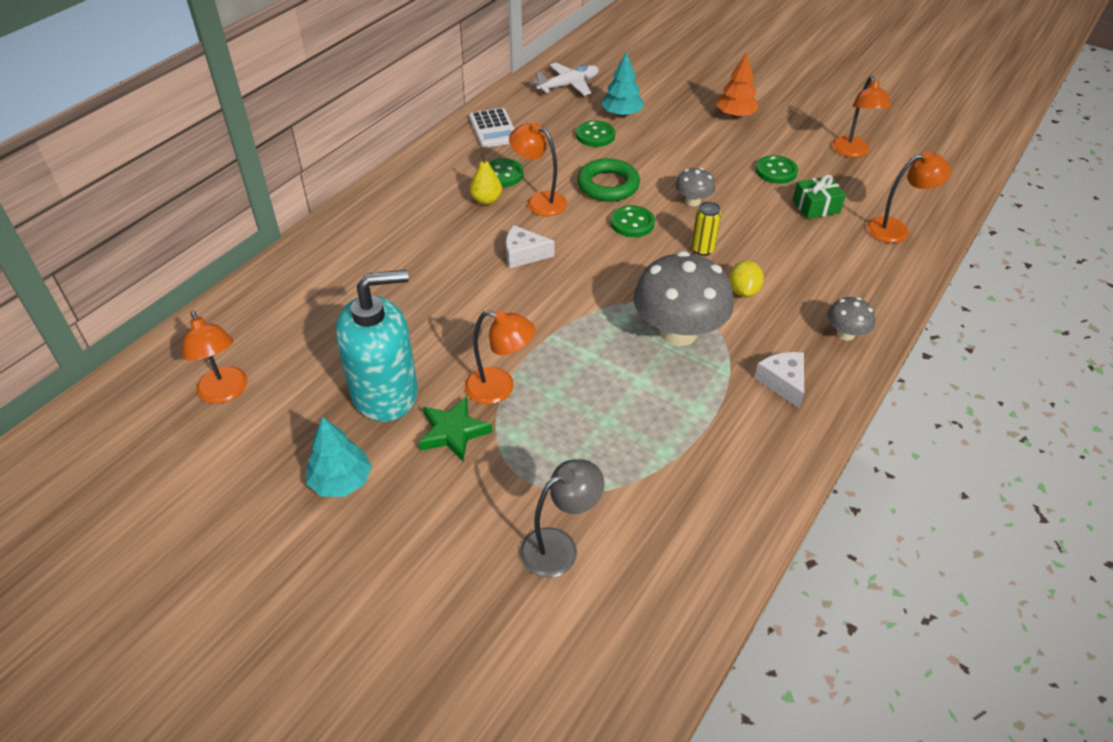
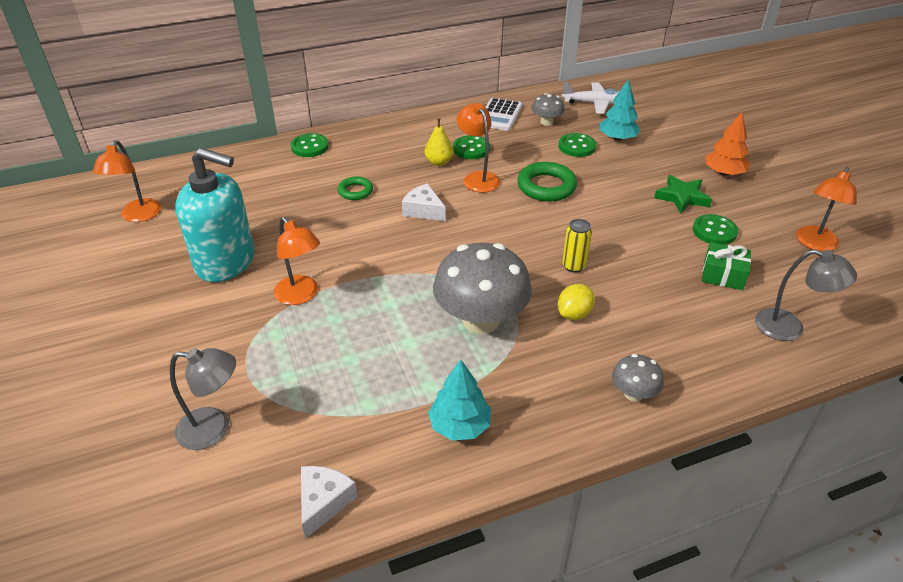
camera: 35 degrees right, 5 degrees down
turquoise tree [306,417,372,497] -> turquoise tree moved to [428,359,491,440]
green star [419,397,492,461] -> green star moved to [654,175,712,214]
green button [610,205,655,237] -> green button moved to [291,133,329,157]
grey mushroom [675,168,715,206] -> grey mushroom moved to [532,93,565,126]
white cheese [754,352,804,408] -> white cheese moved to [301,466,357,539]
orange lamp [867,151,951,243] -> grey lamp [755,249,857,341]
none -> green ring [338,177,373,200]

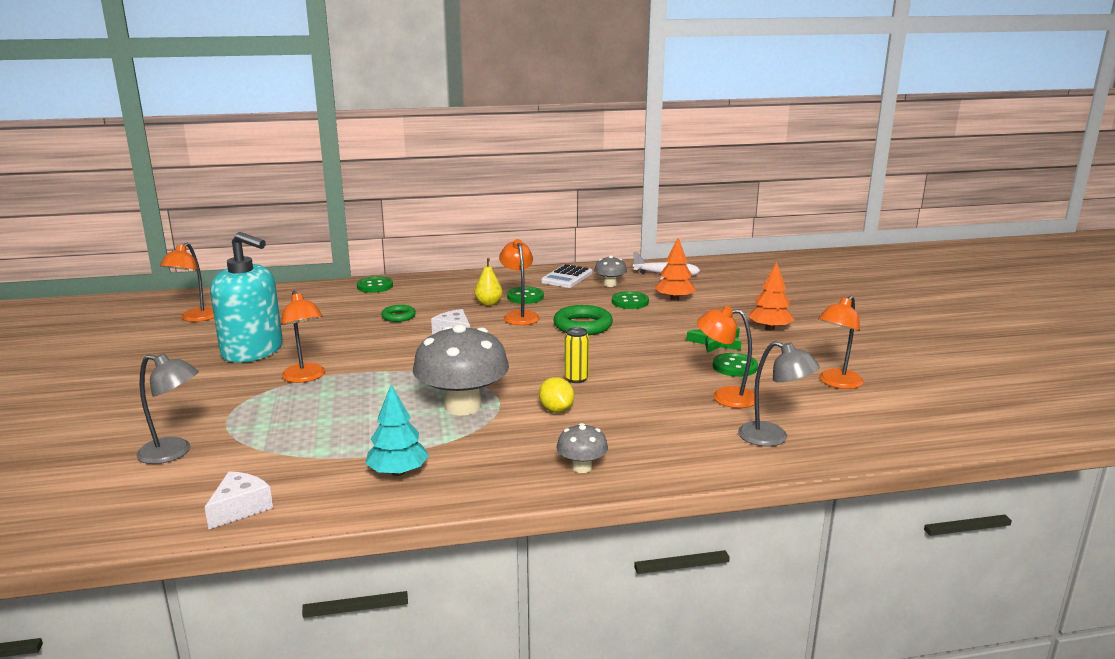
camera: 10 degrees right, 20 degrees down
yellow lemon [558,284,595,320] -> yellow lemon turned 75 degrees counterclockwise [539,377,574,413]
turquoise tree [600,80,641,141] -> orange tree [655,238,696,301]
green gift [702,242,751,290] -> orange lamp [697,306,755,408]

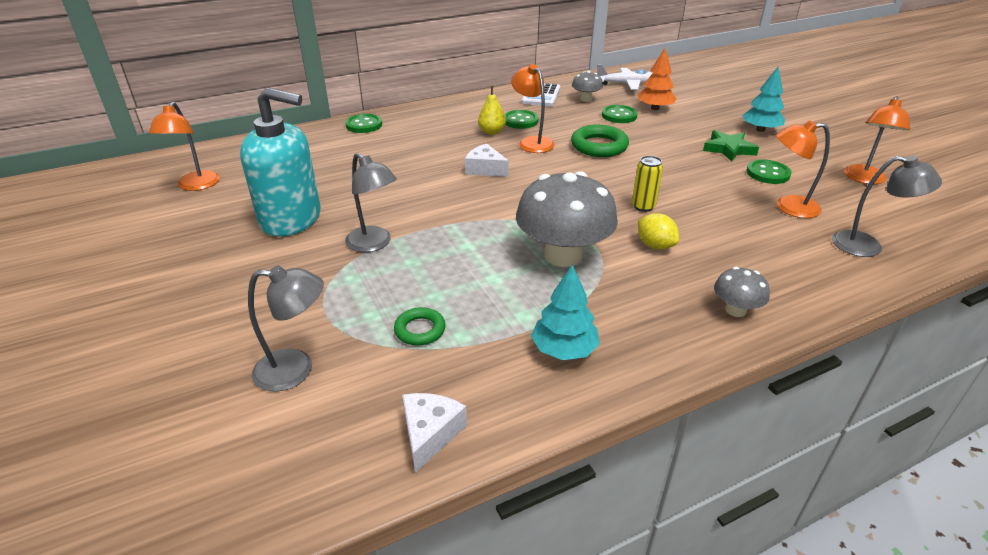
camera: 15 degrees left, 15 degrees up
orange lamp [281,291,325,383] -> grey lamp [345,153,397,252]
green ring [381,305,416,322] -> green ring moved to [394,307,446,346]
orange tree [748,262,794,331] -> turquoise tree [742,66,785,132]

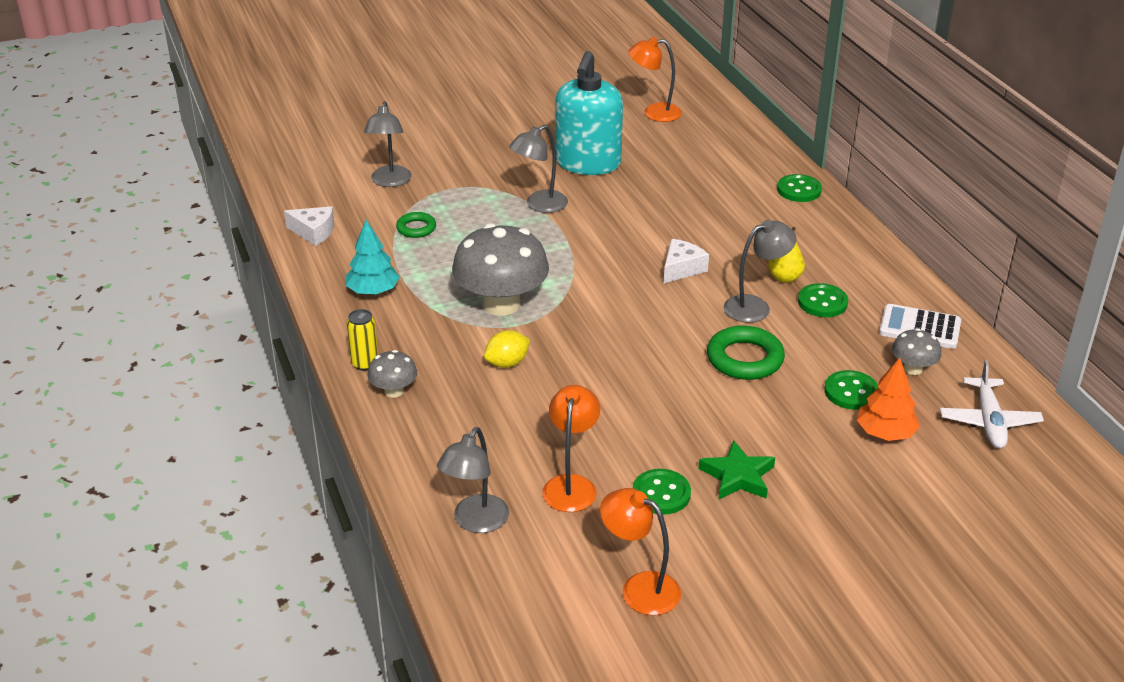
camera: 95 degrees right, 0 degrees up
orange lamp [511,64,555,153] -> grey lamp [724,220,797,323]
yellow can [632,156,663,212] -> yellow can moved to [347,309,378,371]
turquoise tree [742,66,785,132] -> none

